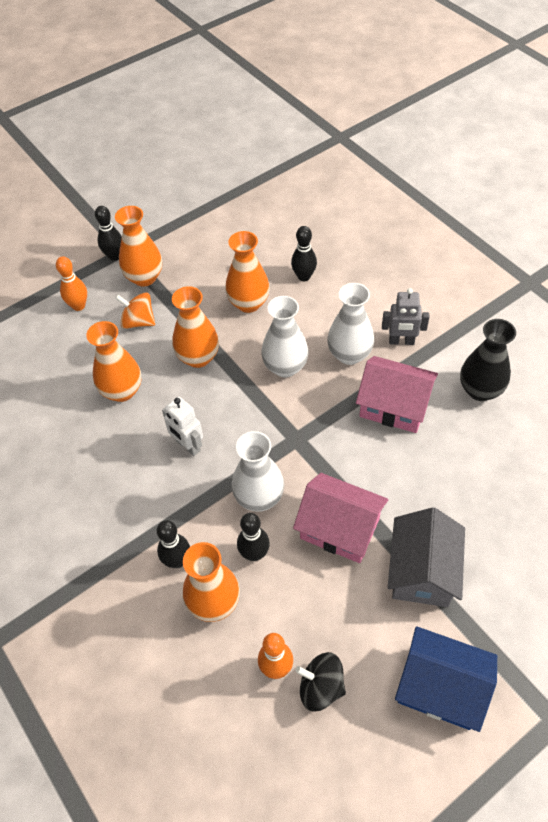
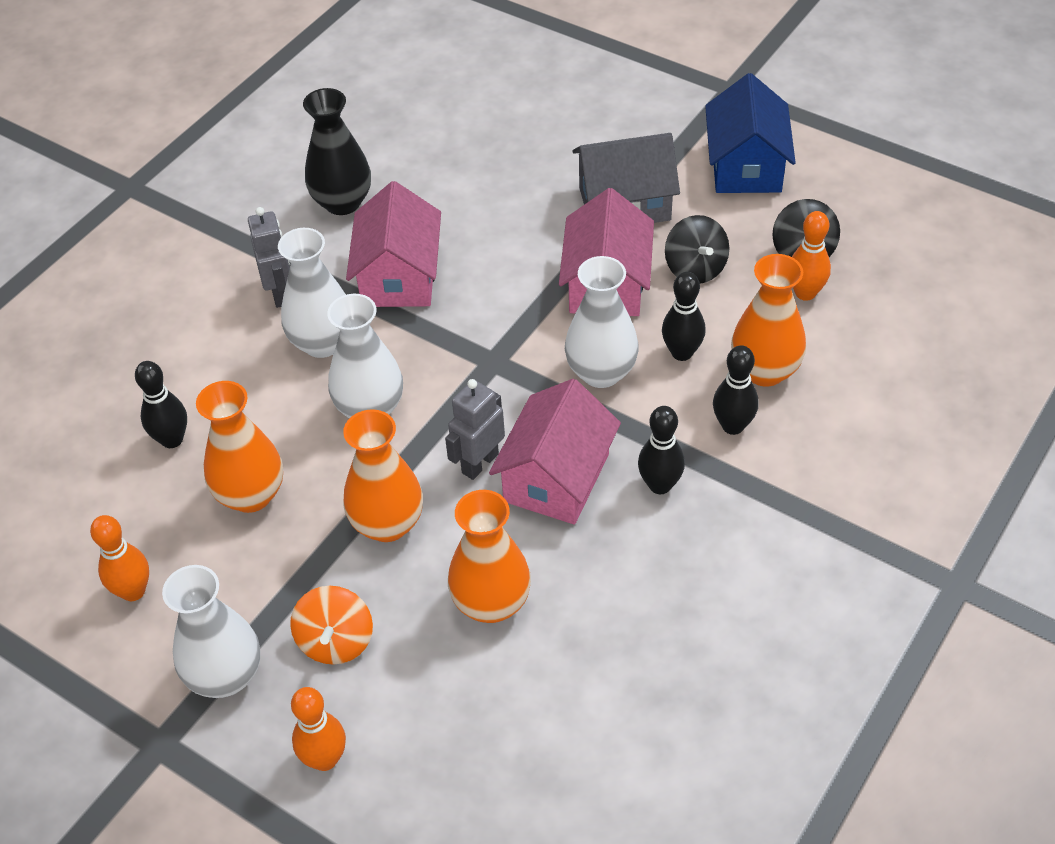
camera: 110 degrees left, 5 degrees down
black bowling pin [95,206,122,261] -> black bowling pin moved to [638,406,685,494]
orange vase [115,206,162,287] -> white vase [162,565,260,698]
white robot [162,396,203,456] -> pink house [489,379,621,525]
none -> orange bowling pin [90,515,149,601]
none -> grey robot [445,379,505,480]
none -> black spinning top [665,215,729,284]

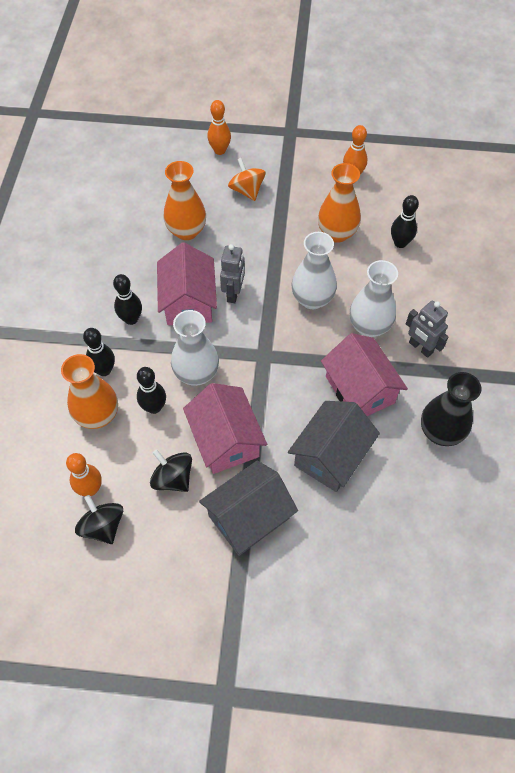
camera: 150 degrees right, 10 degrees up
white vase [162,565,260,698] -> none
orange vase [343,409,423,542] -> none
blue house [705,73,796,193] -> none
none -> grey house [288,401,380,492]

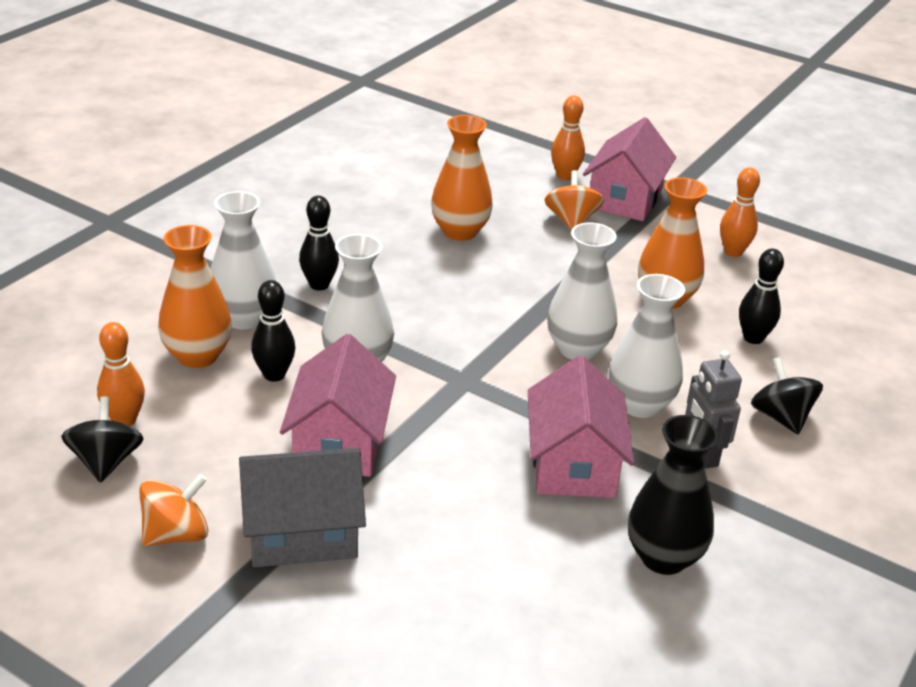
camera: 25 degrees right, 25 degrees down
black bowling pin [83,328,115,376] -> white vase [210,191,276,330]
black spinning top [150,449,192,492] -> black spinning top moved to [751,357,823,434]
pink house [157,242,217,325] -> pink house moved to [583,117,676,221]
grey robot [220,244,245,303] -> none
grey house [288,401,380,492] -> none
none -> orange spinning top [139,474,208,546]

